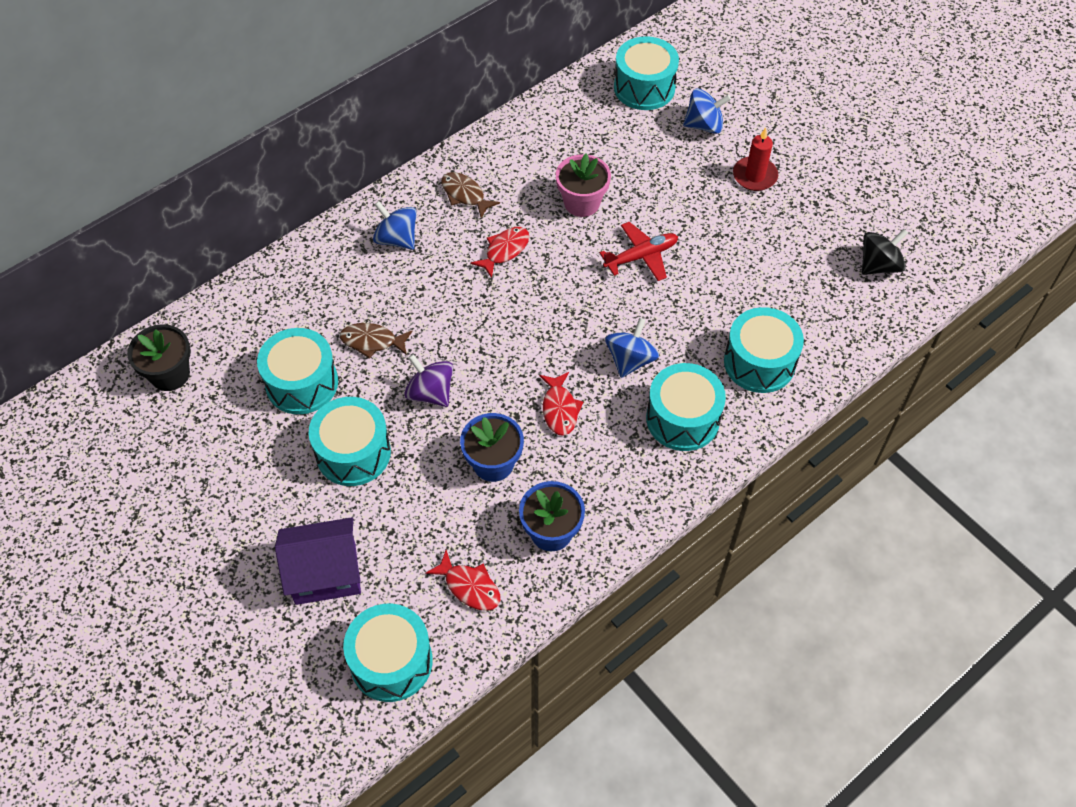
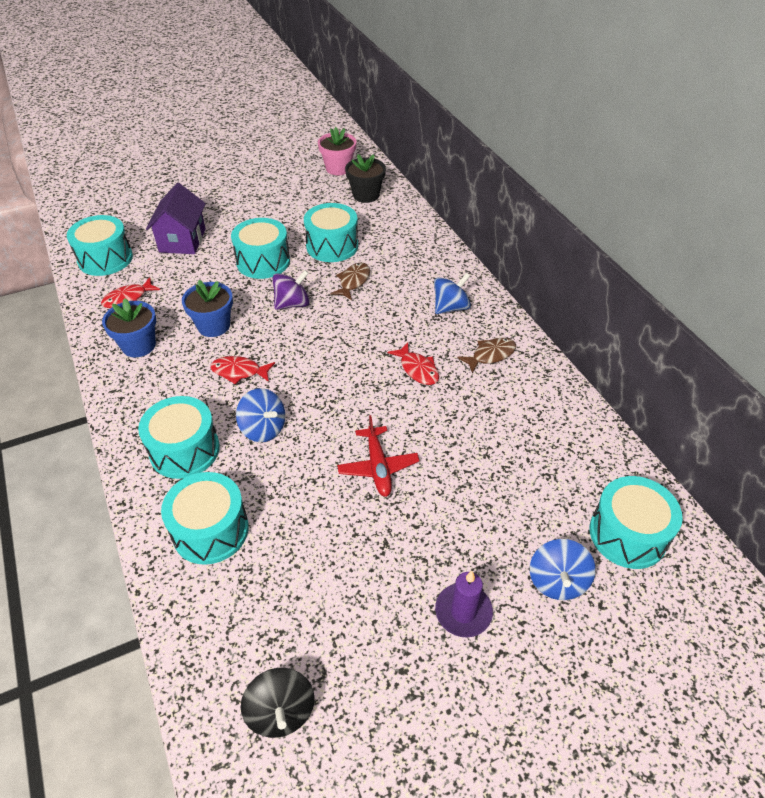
camera: 105 degrees right, 10 degrees down
pink flower pot [556,154,611,217] -> pink flower pot moved to [318,127,356,175]
red candle [733,128,778,191] -> purple candle [435,571,493,638]

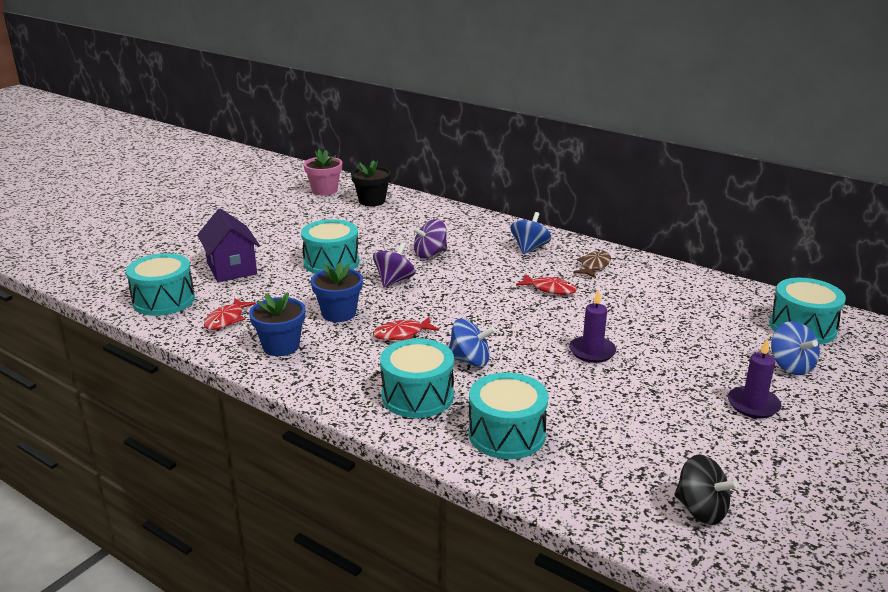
camera: 30 degrees left, 20 degrees down
turquoise drum [304,203,358,262] -> none
brown fish [331,263,370,300] -> purple spinning top [412,219,447,258]
red plane [337,415,420,497] -> purple candle [569,290,616,363]

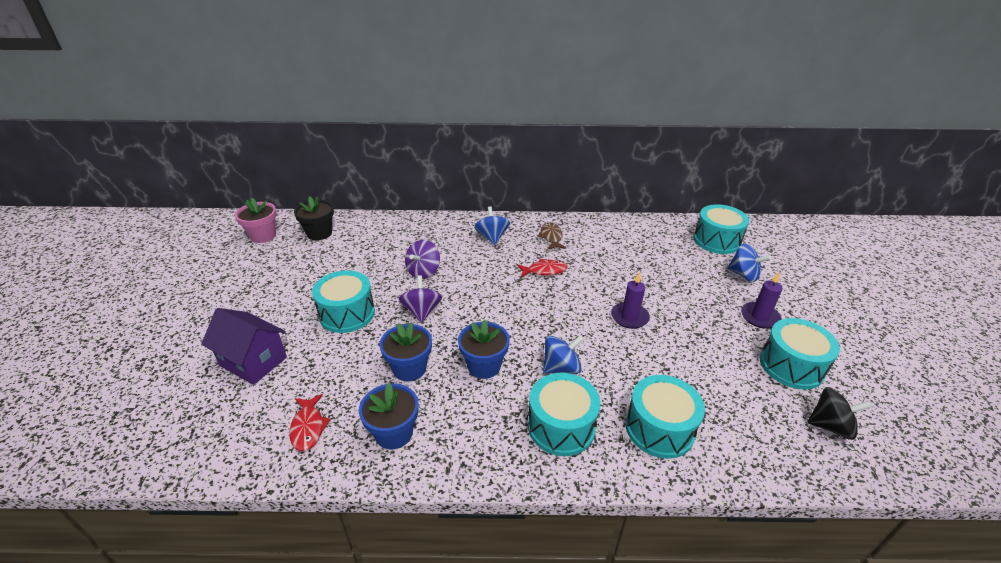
camera: 35 degrees left, 10 degrees up
turquoise drum [126,253,195,316] -> turquoise drum moved to [760,318,840,390]
red fish [373,317,439,340] -> blue flower pot [458,319,510,379]

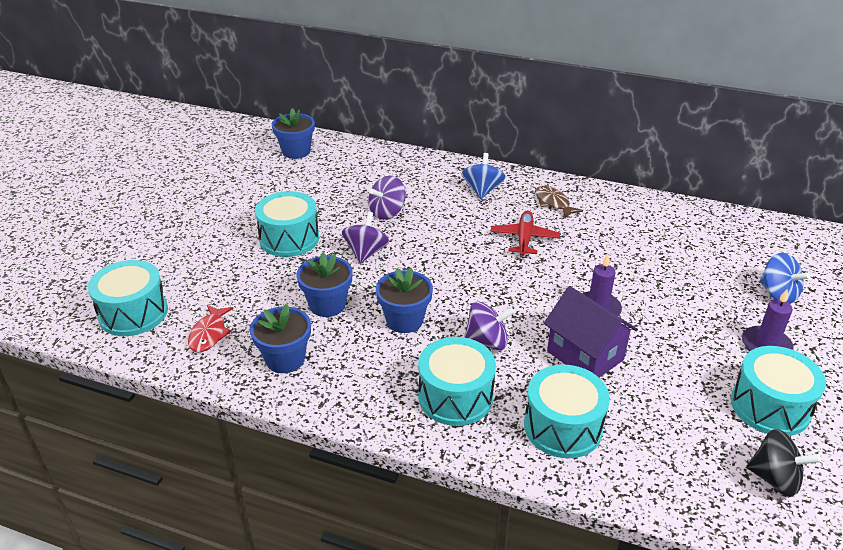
camera: 20 degrees right, 0 degrees up
purple house [201,308,287,385] -> purple house moved to [544,286,638,378]
pink flower pot [235,198,277,243] -> none
black flower pot [294,196,334,240] -> blue flower pot [272,108,315,159]
red fish [517,259,567,278] -> red plane [491,210,560,256]
brown fish [537,222,566,250] -> brown fish turned 45 degrees counterclockwise [535,186,583,218]
blue spinning top [543,335,584,374] -> purple spinning top [464,302,515,350]
turquoise drum [694,204,749,254] -> turquoise drum moved to [88,260,168,336]

